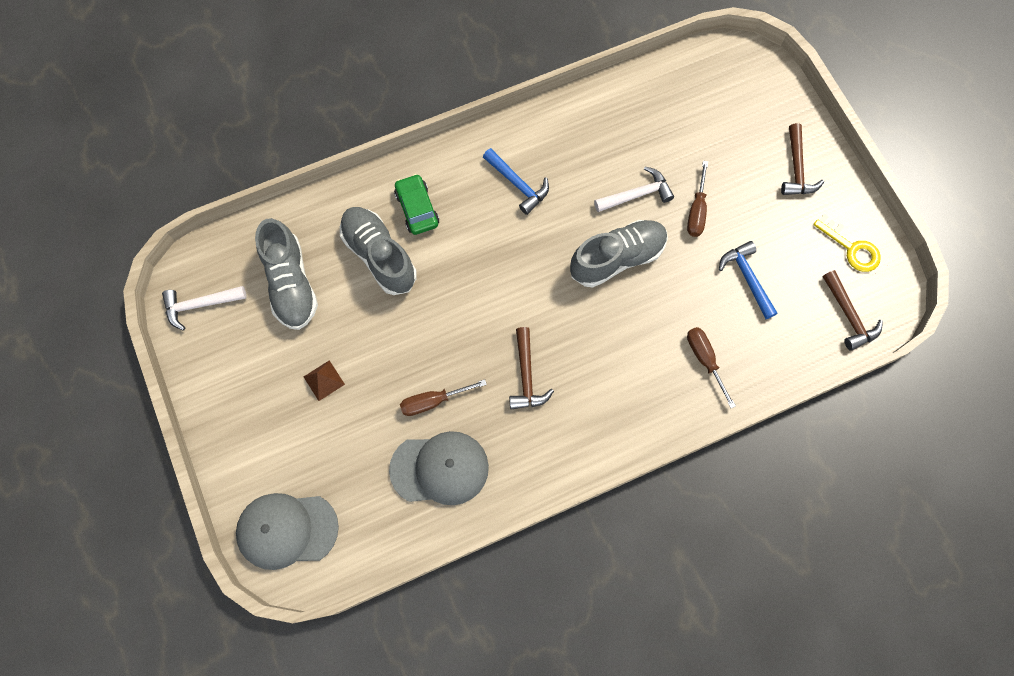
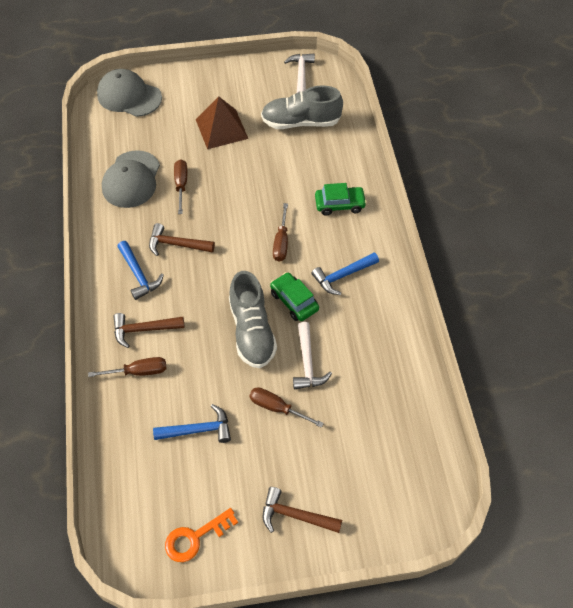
camera: 105 degrees right, 15 degrees down
grey cap [236,493,339,570] -> grey cap turned 75 degrees counterclockwise [97,69,162,117]
brown pyramid [304,360,345,401] -> brown pyramid [196,96,248,149], size x1.93
grey shoe [340,207,417,295] -> none
yellow key [813,214,881,272] -> orange key [165,508,238,562]
brown hammer [823,270,883,351] -> brown hammer moved to [113,313,185,348]
none -> blue hammer [117,241,164,300]
none -> green car [270,272,319,321]
none -> brown screwdriver [273,203,288,261]

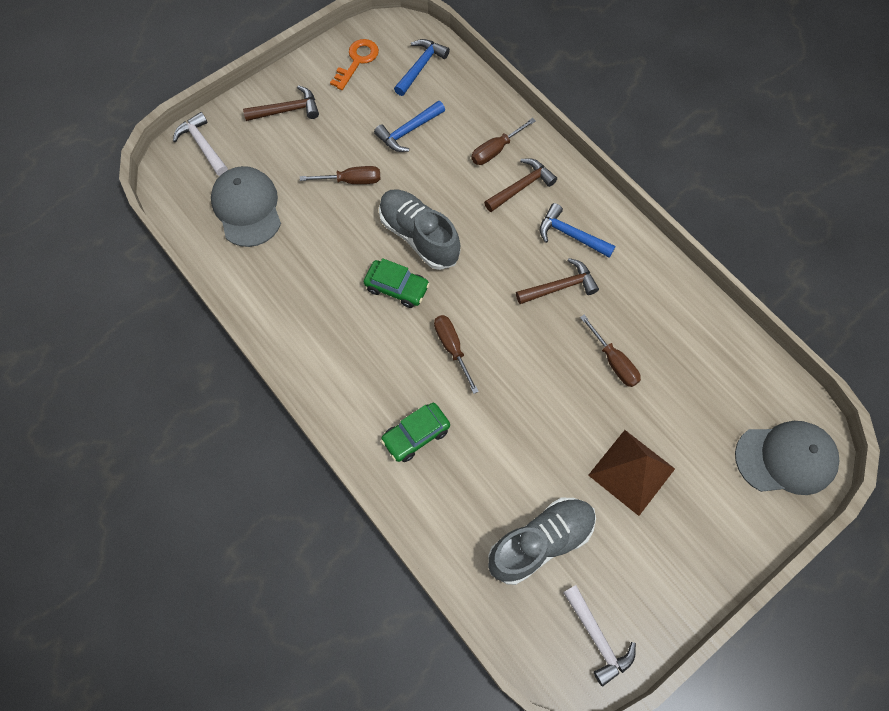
camera: 150 degrees right, 10 degrees up
grey cap [102,150,160,208] -> grey cap moved to [211,166,281,247]
white hammer [293,322,332,389] -> white hammer moved to [173,112,228,176]
blue hammer [311,253,379,295] -> blue hammer moved to [394,39,450,96]

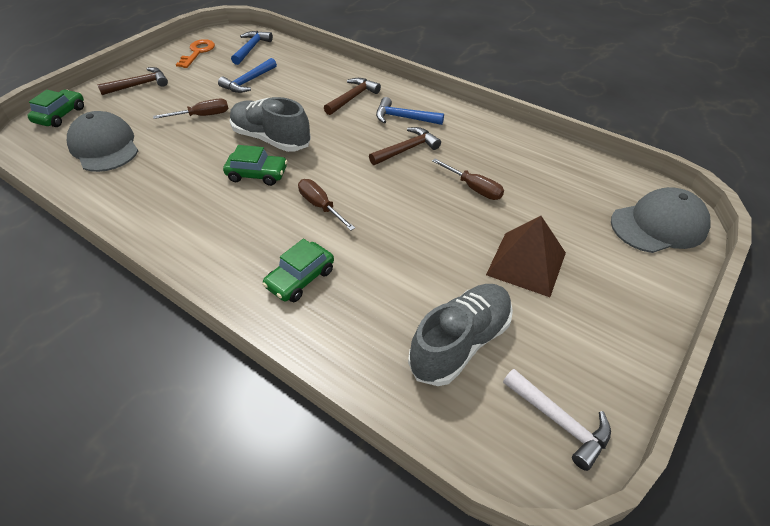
camera: 15 degrees left, 20 degrees down
white hammer [173,112,228,176] -> green car [27,90,84,127]
brown screwdriver [471,118,536,165] -> none

